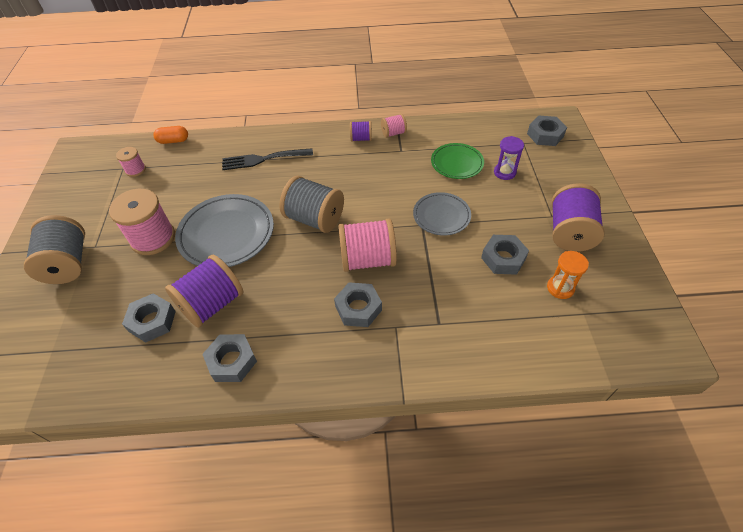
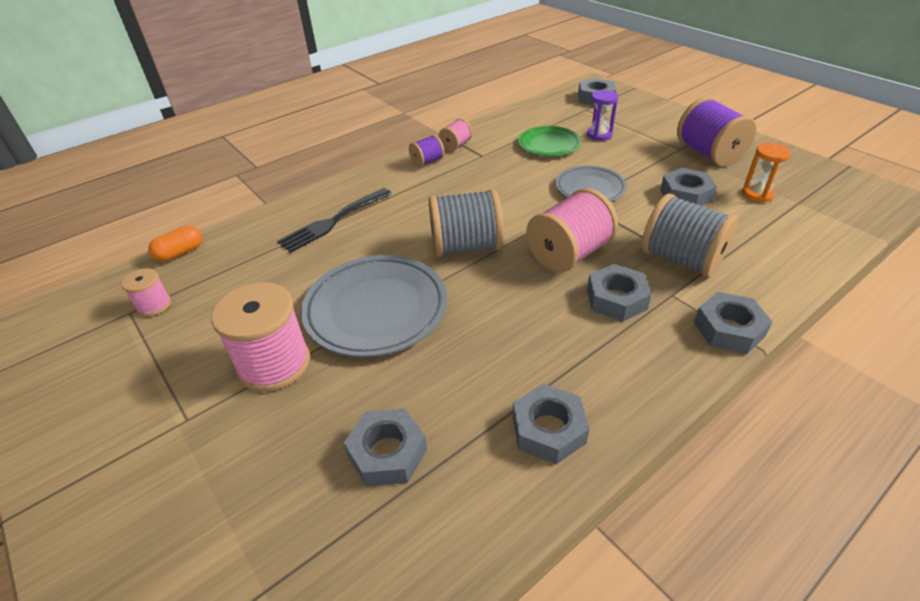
camera: 35 degrees left, 10 degrees down
grey spool [24,215,85,284] -> grey spool moved to [641,194,738,277]
purple spool [165,254,243,328] -> none
none -> grey nut [694,292,772,354]

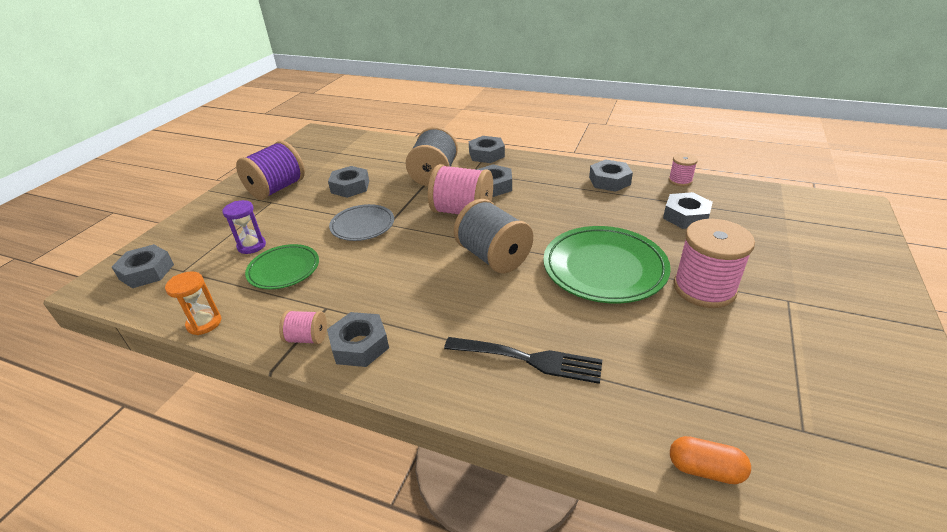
camera: 120 degrees left, 5 degrees down
pink spool [122,268,171,317] -> pink spool moved to [669,153,698,186]
grey plate [301,255,447,357] -> green plate [543,226,671,303]
purple spool [409,135,444,167] -> grey nut [327,312,389,367]
orange hourglass [742,143,791,202] -> orange hourglass moved to [165,271,221,335]

